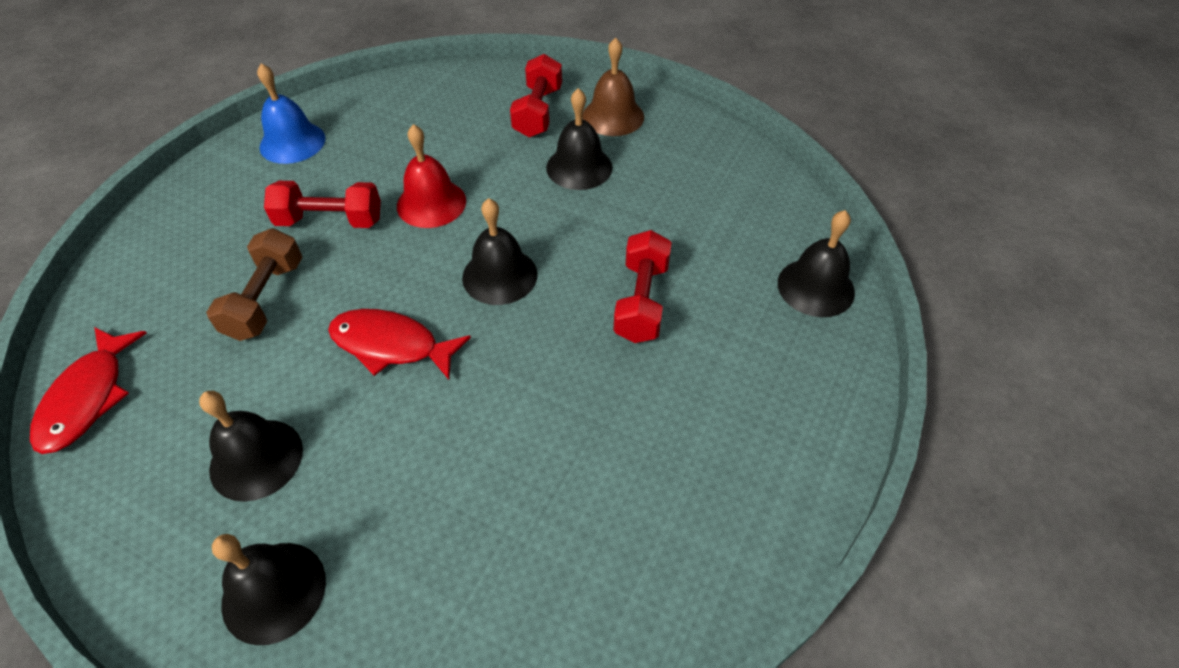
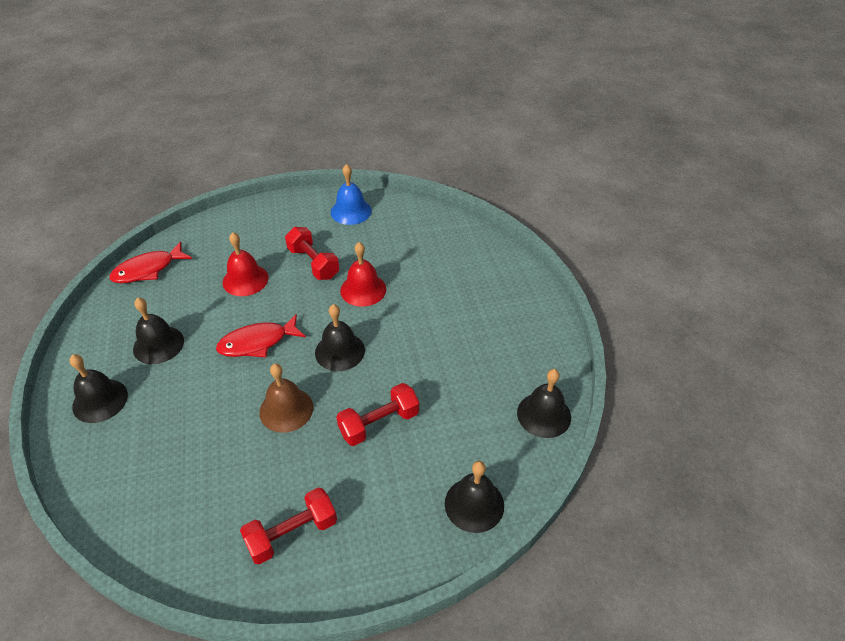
camera: 50 degrees right, 5 degrees down
brown dumbbell [206,228,303,341] -> red bell [223,232,268,296]
red fish [328,309,471,380] -> red fish turned 90 degrees counterclockwise [216,314,306,357]
red dumbbell [510,54,562,137] -> red dumbbell moved to [240,488,337,564]
black bell [546,88,613,190] -> black bell moved to [517,369,571,438]
brown bell [582,38,644,136] -> brown bell moved to [259,364,313,433]

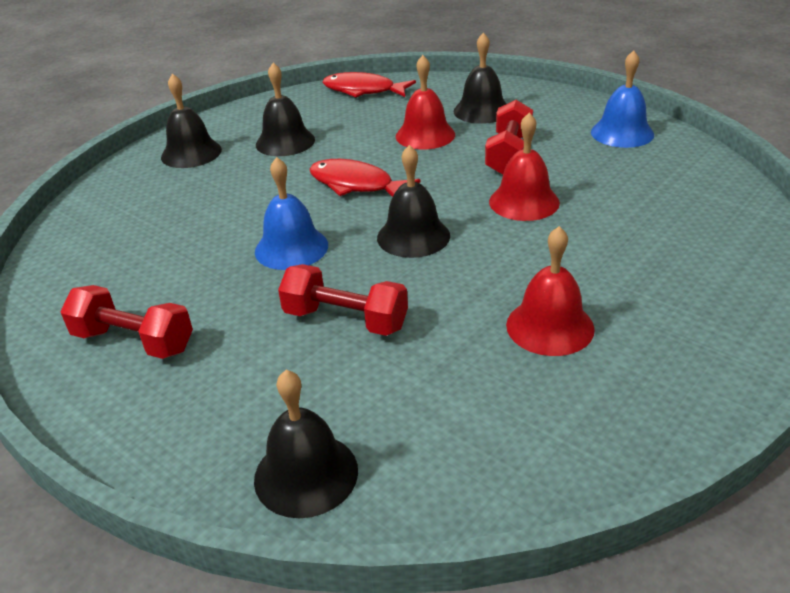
camera: 55 degrees right, 10 degrees down
brown bell [259,364,313,433] -> blue bell [255,157,328,270]
black bell [517,369,571,438] -> black bell moved to [454,33,507,124]
none -> red bell [506,226,595,356]

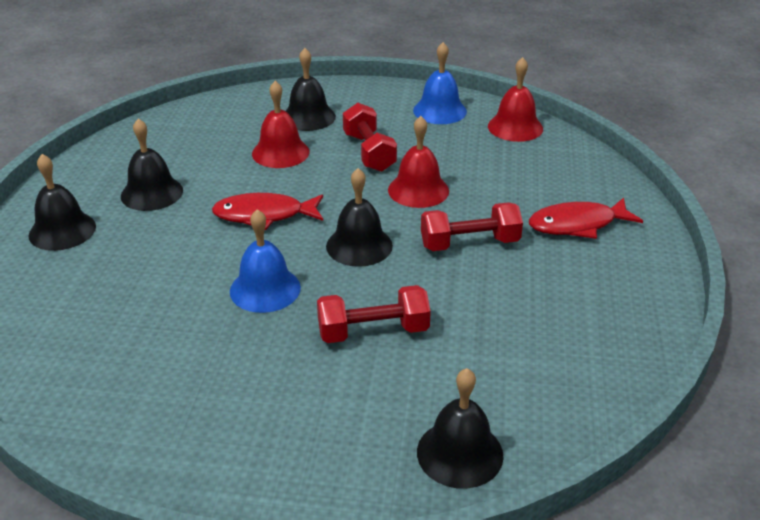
camera: 35 degrees left, 0 degrees up
red dumbbell [60,285,193,359] -> red dumbbell moved to [421,202,523,251]
red fish [322,72,416,97] -> red fish moved to [529,197,643,239]
red bell [506,226,595,356] -> red bell moved to [488,57,543,142]

